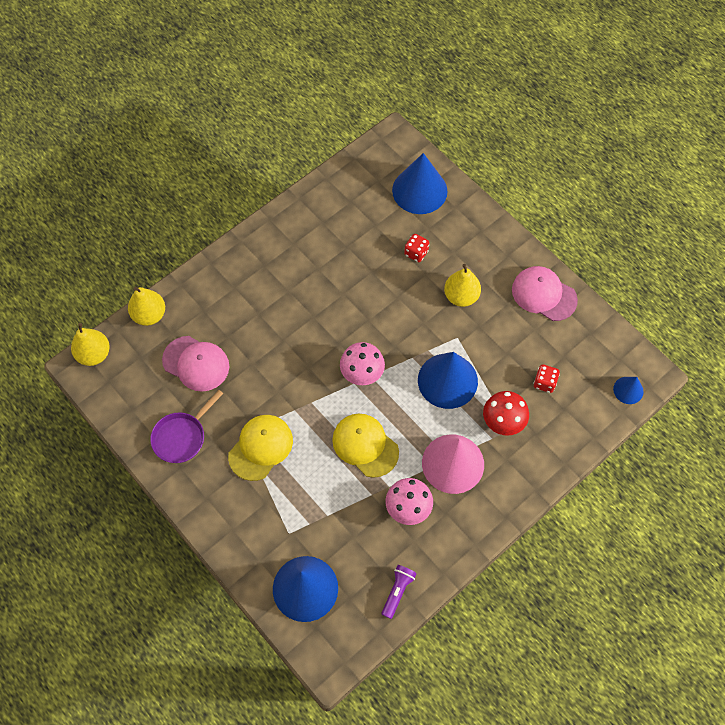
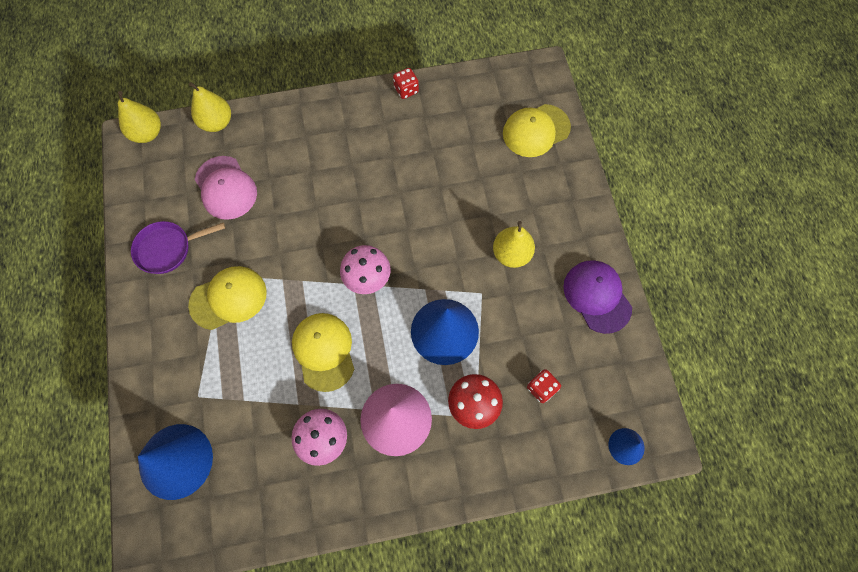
camera: 30 degrees right, 5 degrees up
purple flashlight [381,565,417,619] -> none
blue cone [392,153,448,214] -> yellow cap [503,104,571,157]
red dice [404,234,429,262] -> red dice moved to [393,68,419,99]
pink cap [512,266,578,321] -> purple cap [563,260,632,334]

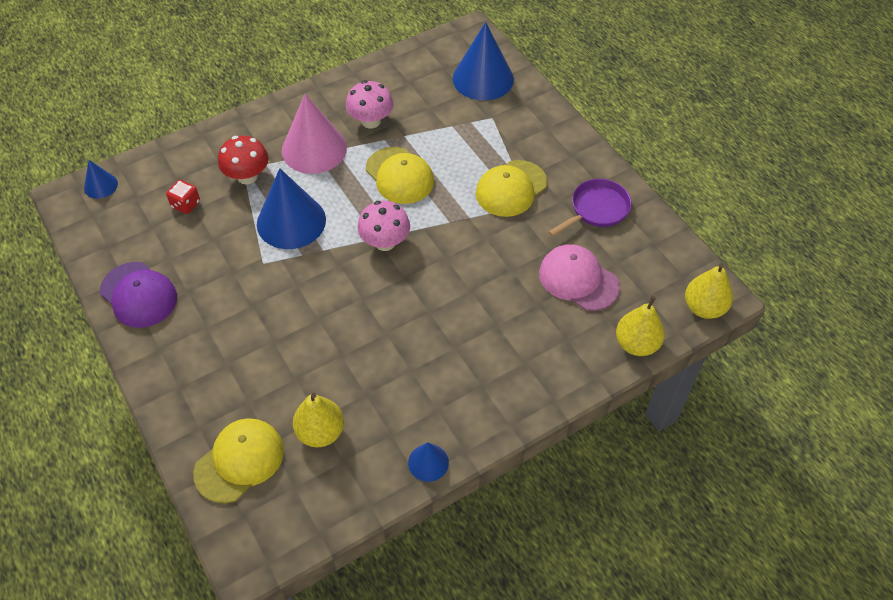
camera: 160 degrees right, 15 degrees down
red dice [393,68,419,99] -> blue cone [408,442,449,482]
yellow pear [493,221,535,268] -> yellow pear moved to [293,393,344,447]

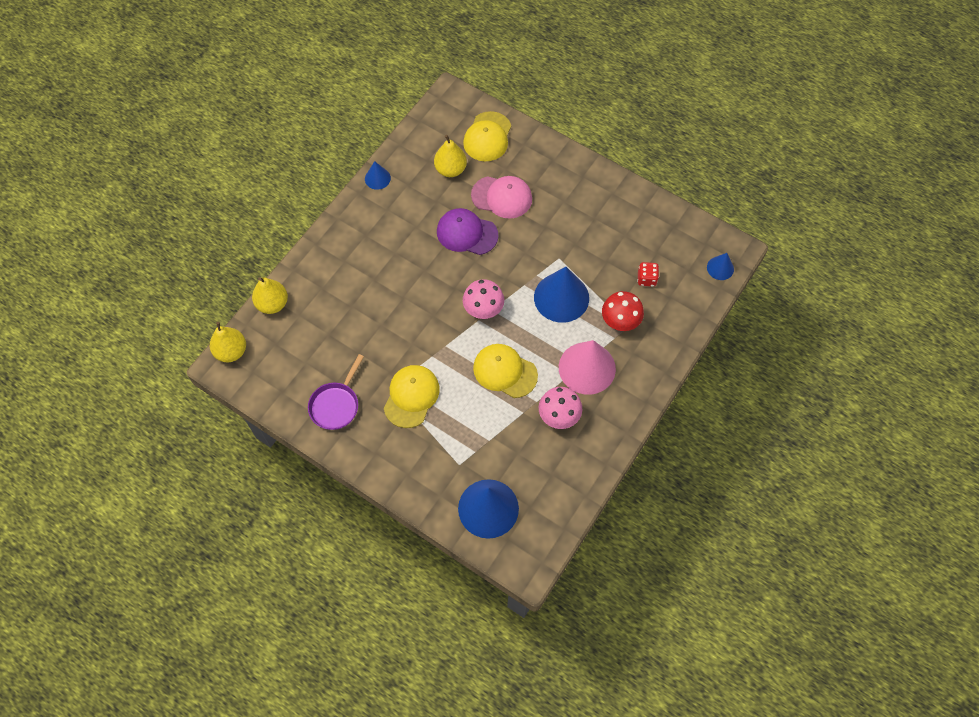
camera: 155 degrees right, 10 degrees up
purple cap [100,262,177,328] -> purple cap moved to [437,208,499,255]
pink cap [539,244,620,311] -> pink cap moved to [471,176,532,219]

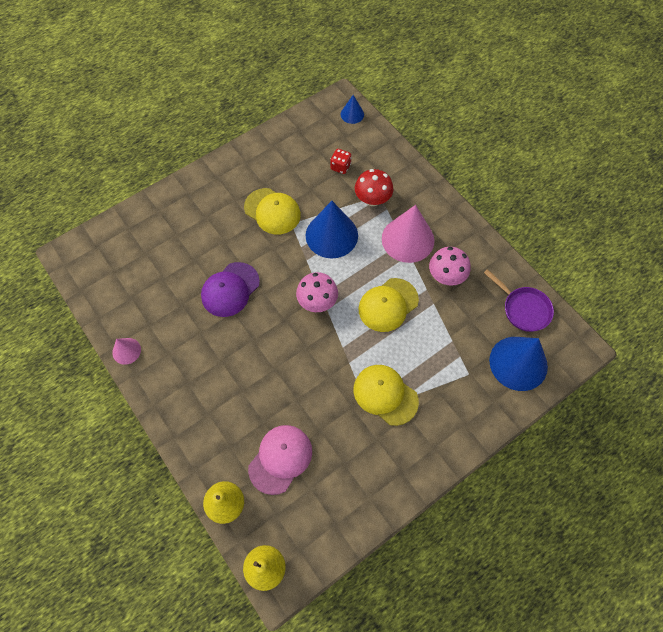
camera: 70 degrees left, 0 degrees up
purple pan [308,354,364,430] -> purple pan moved to [484,269,554,332]
blue cone [365,161,391,190] -> pink cone [112,338,141,365]
yellow pear [434,135,467,177] -> none
yellow cap [463,111,511,161] -> yellow cap moved to [244,188,301,234]
pink cap [471,176,532,219] -> pink cap moved to [248,425,312,495]

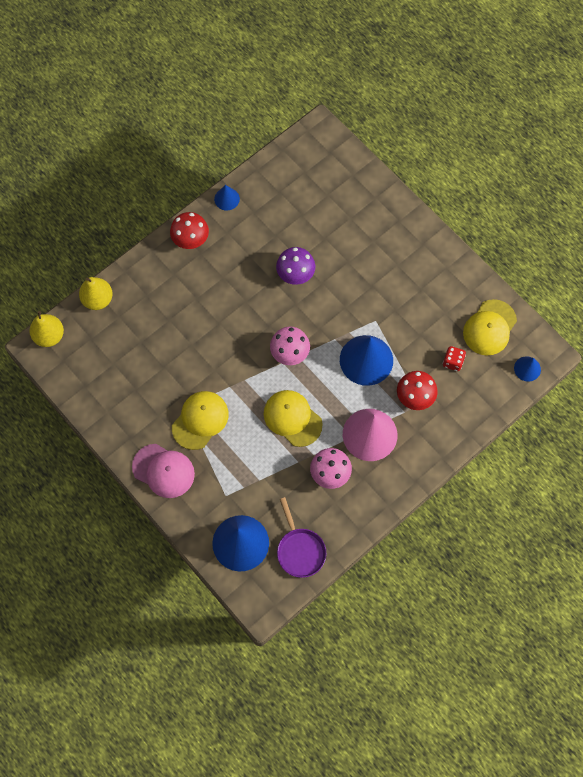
camera: 85 degrees right, 5 degrees up
pink cone [112,338,141,365] -> blue cone [214,185,240,211]
purple cap [201,262,260,317] -> purple mushroom [276,247,315,285]
yellow cap [244,188,301,234] -> yellow cap moved to [463,299,517,356]
pink cap [248,425,312,495] -> pink cap moved to [132,444,195,498]
purple pan [484,269,554,332] -> purple pan turned 60 degrees counterclockwise [277,497,326,578]
none -> red mushroom [170,212,209,249]

